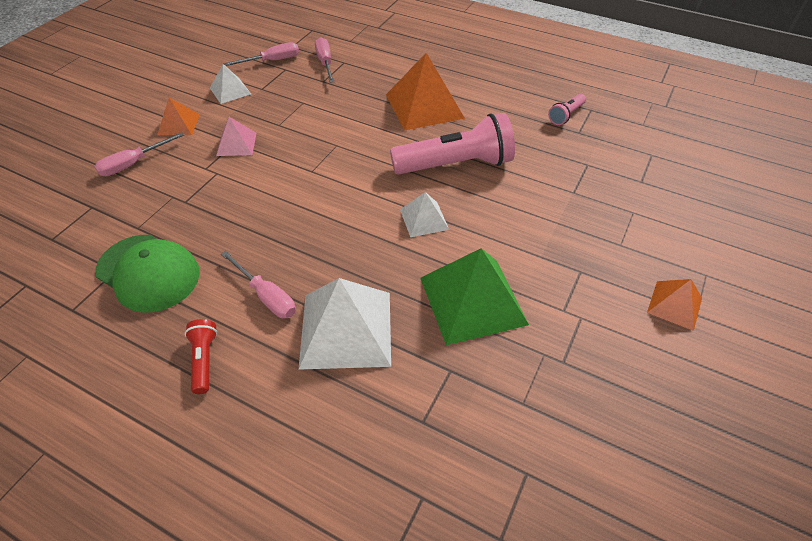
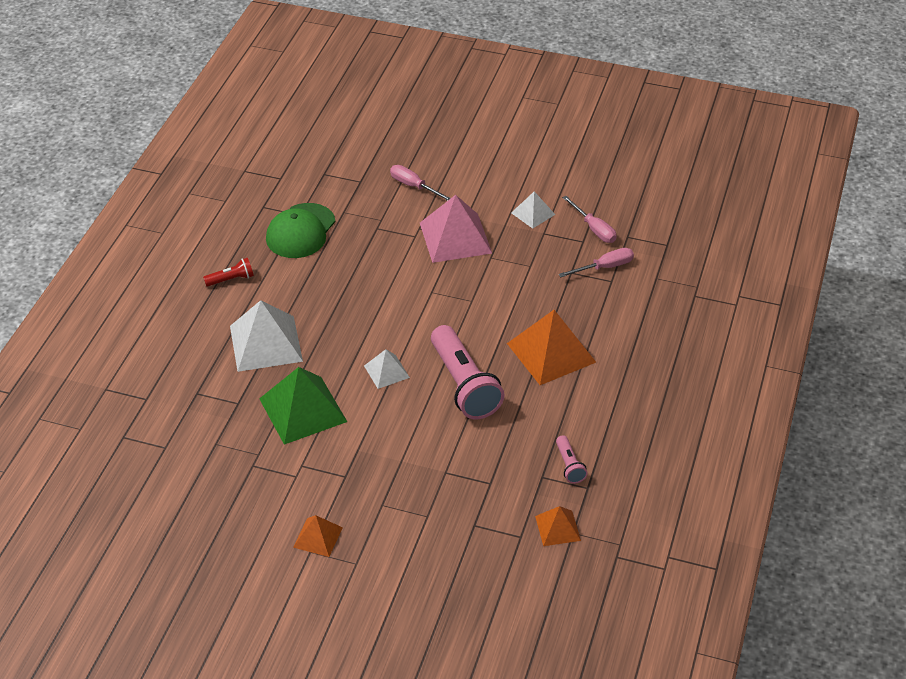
camera: 80 degrees right, 5 degrees down
orange pyramid [157,97,200,135] -> orange pyramid moved to [535,506,581,546]
pink pyramid [216,117,256,156] -> pink pyramid [420,195,492,263], size x1.89
pink screwdriver [221,251,296,318] -> none
pink flashlight [548,93,586,125] -> pink flashlight turned 135 degrees counterclockwise [556,435,588,484]

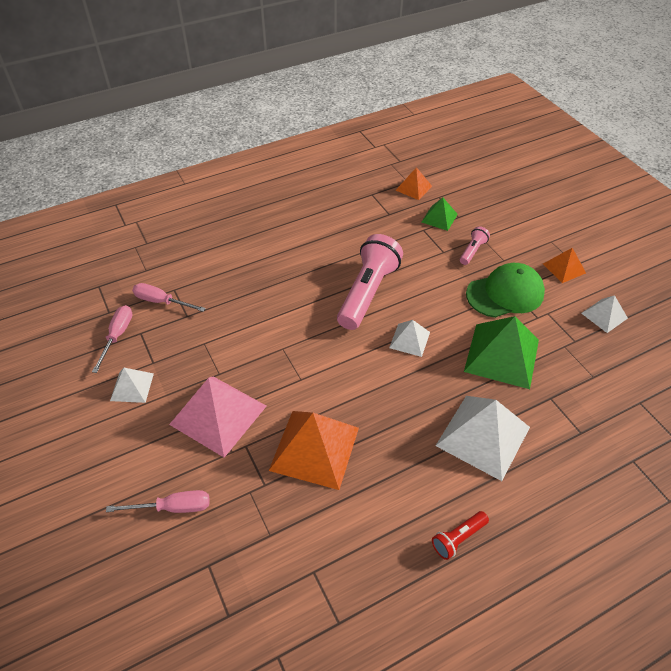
camera: 135 degrees left, 5 degrees up
red flashlight [203,258,254,287] -> red flashlight turned 60 degrees counterclockwise [432,511,489,560]
green cap [266,203,335,258] -> green cap moved to [466,263,545,318]
pink screwdriver [390,165,451,201] -> pink screwdriver turned 90 degrees counterclockwise [106,490,210,513]
orange pyramid [507,310,596,385] -> orange pyramid moved to [269,411,359,490]
pink flashlight [556,435,588,484] -> pink flashlight moved to [460,226,490,265]
none -> green pyramid [422,198,458,231]
none -> white pyramid [581,295,628,333]

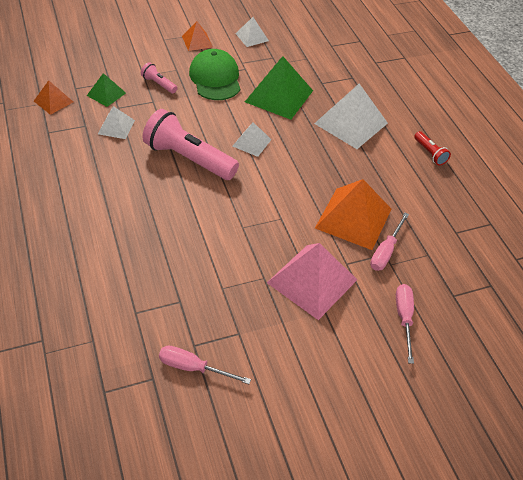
camera: 85 degrees left, 0 degrees up
white pyramid [110,368,154,403] -> white pyramid moved to [98,106,135,139]
pink screwdriver [132,283,206,312] -> pink screwdriver moved to [370,213,409,271]

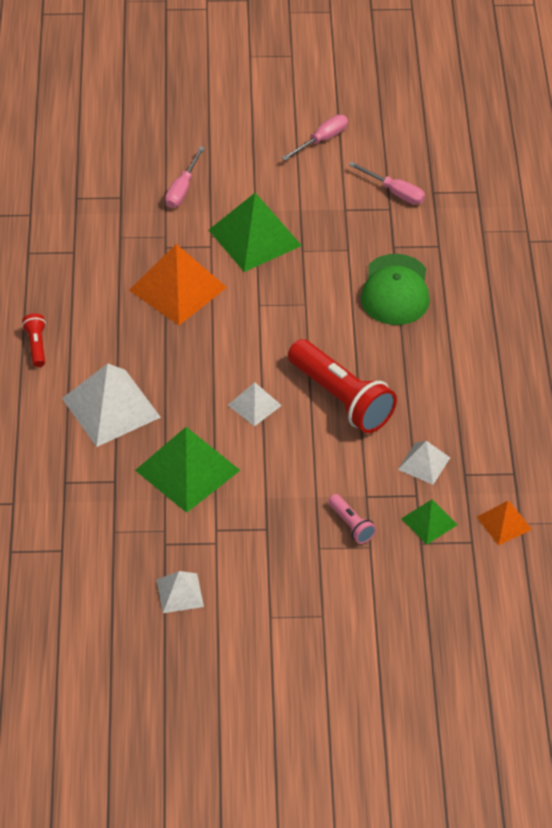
camera: 160 degrees left, 0 degrees up
pink flashlight [142,109,239,180] -> red flashlight [288,339,397,433]
orange pyramid [182,21,213,51] -> none
green cap [189,49,240,100] -> green cap moved to [361,254,430,325]
pink pyramid [267,243,358,320] -> green pyramid [209,193,302,272]
pink screwdriver [370,213,409,271] -> pink screwdriver moved to [282,115,348,161]

